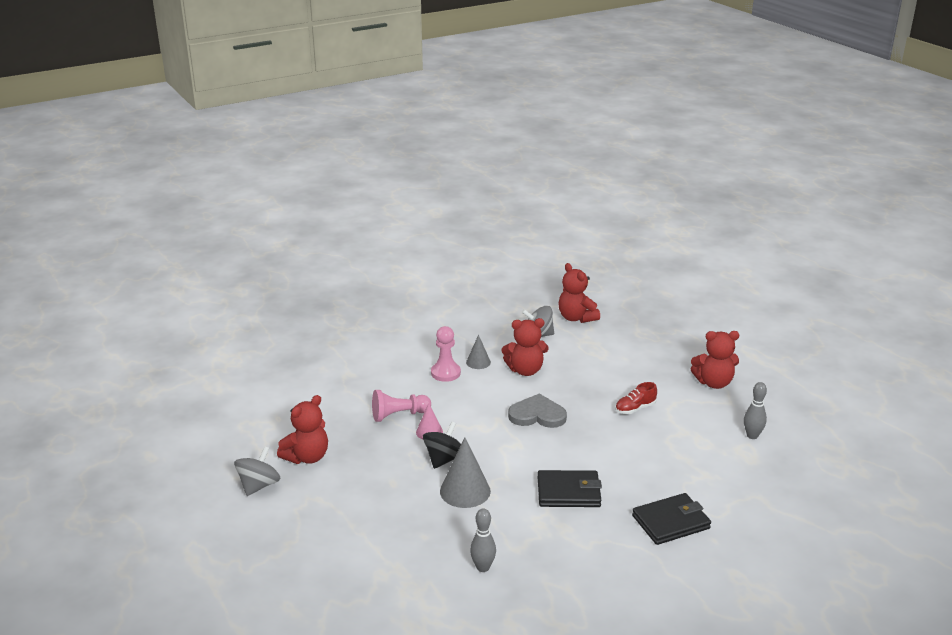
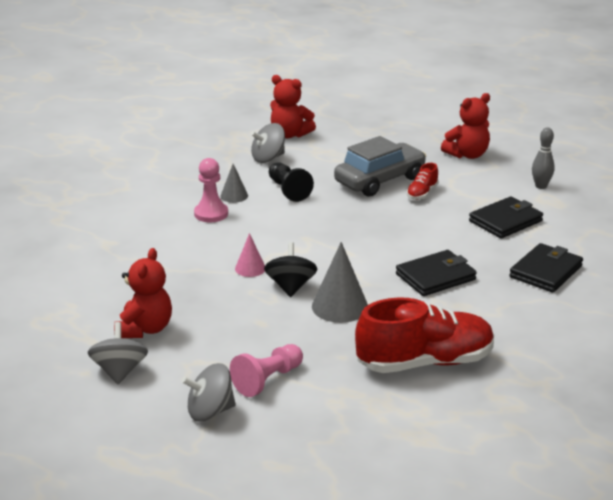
camera: 30 degrees left, 0 degrees up
pink pawn [372,390,431,422] -> pink pawn moved to [230,344,303,397]
grey bowling pin [470,508,496,572] -> red shoe [355,297,494,373]
red teddy bear [502,318,549,376] -> black pawn [269,162,314,202]
grey heart [508,393,567,428] -> none
none -> grey spinning top [182,363,236,422]
none -> grey car [334,136,426,197]
none -> black wallet [469,196,543,238]

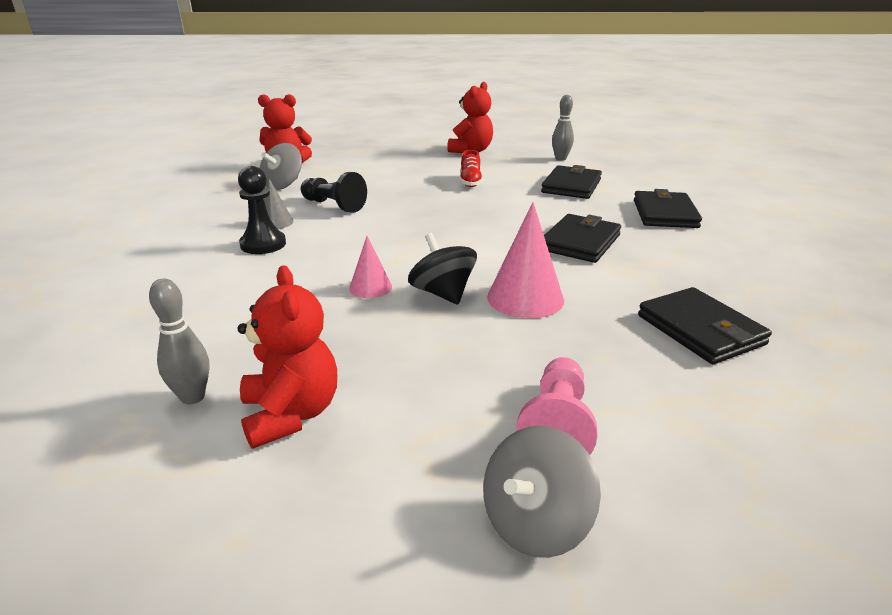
camera: 30 degrees left, 0 degrees up
grey spinning top [88,322,148,384] -> none
pink pawn [194,158,228,222] -> black pawn [238,166,286,254]
grey cone [312,242,368,323] -> pink cone [487,202,564,318]
grey car [334,136,426,197] -> none
red shoe [355,297,494,373] -> black wallet [638,287,772,364]
none -> grey bowling pin [149,279,210,404]

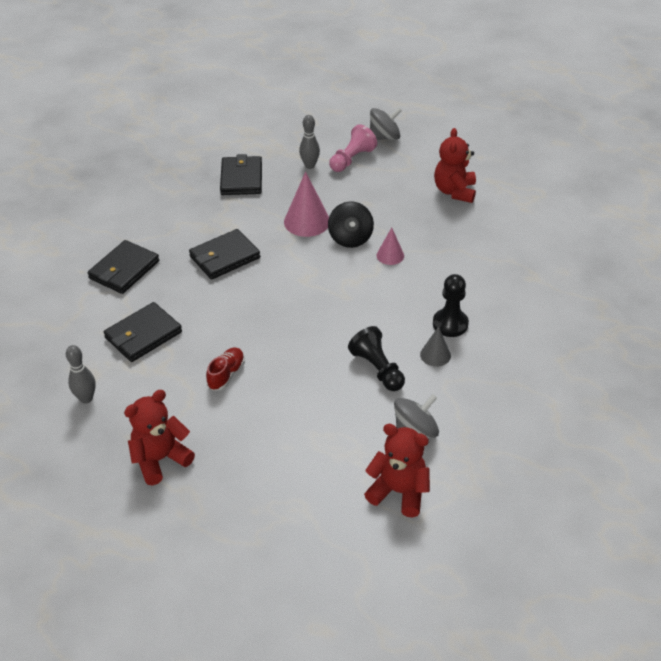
camera: 155 degrees left, 15 degrees up
grey bowling pin [149,279,210,404] -> grey bowling pin moved to [299,115,320,169]

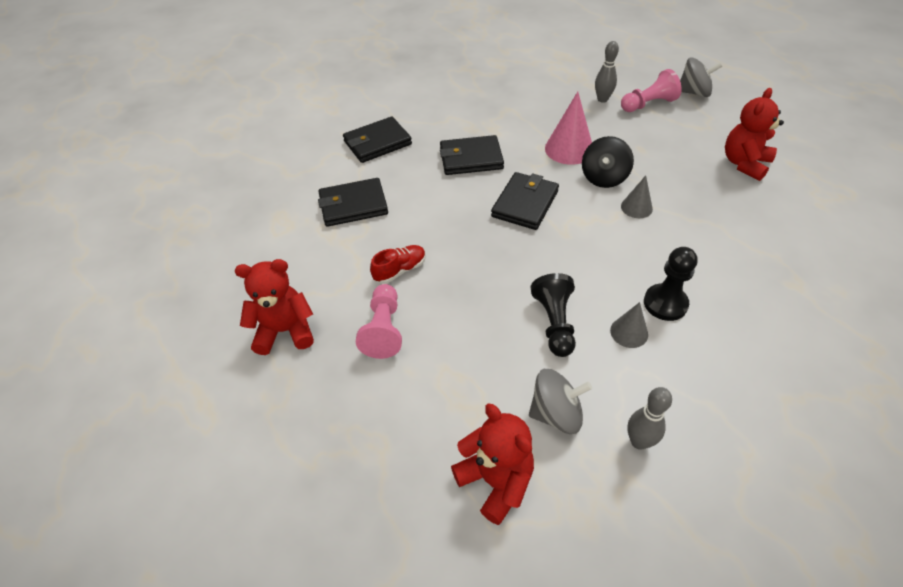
camera: 30 degrees right, 5 degrees up
grey bowling pin [66,345,96,404] -> grey bowling pin moved to [627,387,672,450]
black wallet [220,154,262,195] -> black wallet moved to [491,172,559,230]
pink cone [377,228,404,265] -> grey cone [621,175,653,218]
none -> pink pawn [356,284,402,359]

